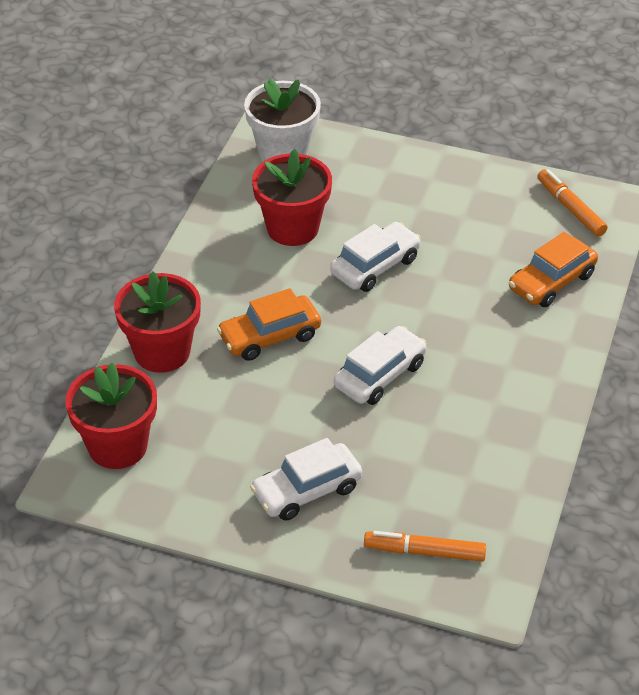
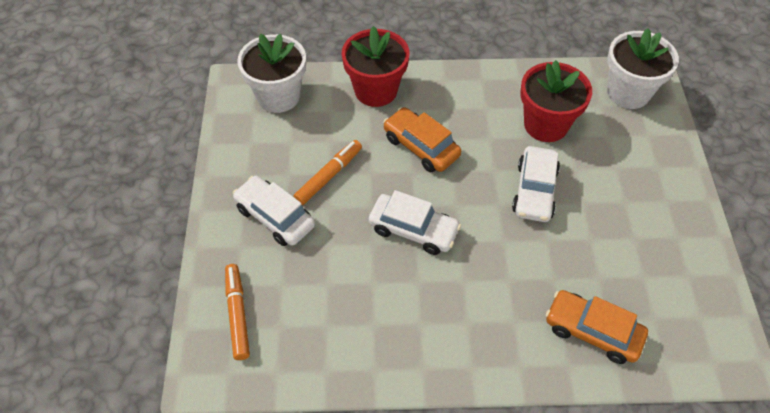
camera: 70 degrees right, 10 degrees up
red flower pot [65,363,157,469] -> white flower pot [237,34,306,113]
white car [330,222,421,292] -> white car turned 75 degrees clockwise [512,146,560,222]
orange marker [537,169,608,237] -> orange marker moved to [293,140,362,205]

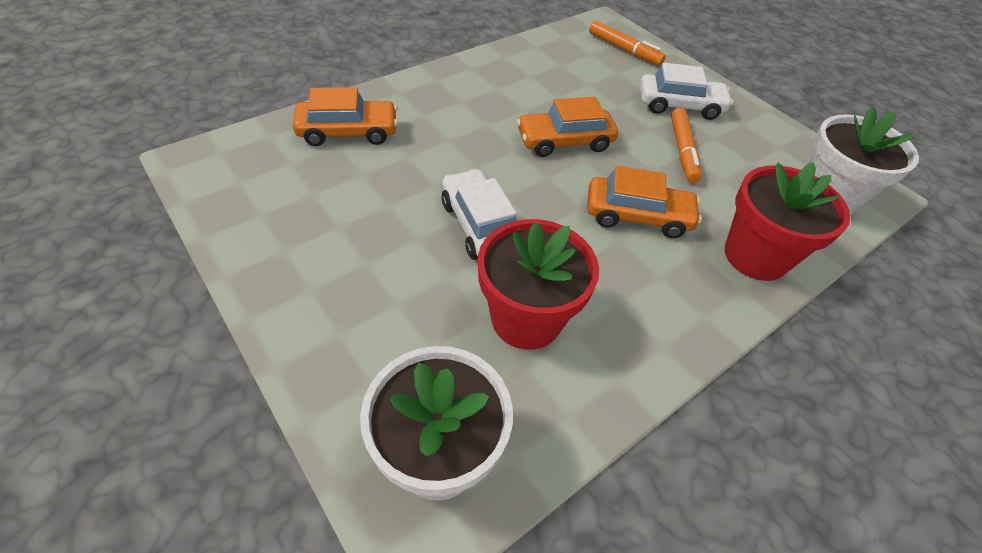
camera: 140 degrees right, 5 degrees down
white car [369,190,461,255] -> orange car [517,97,618,157]

